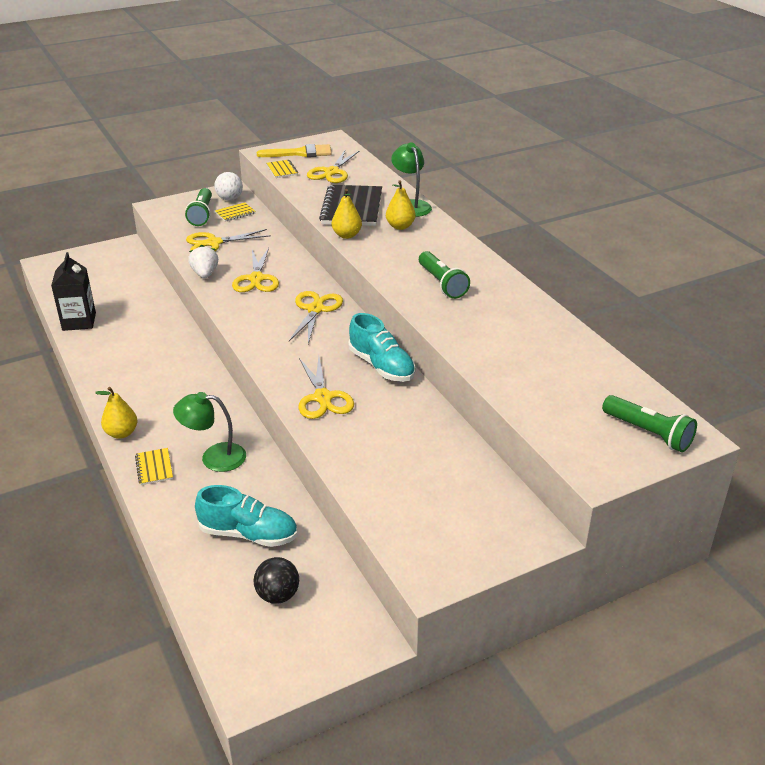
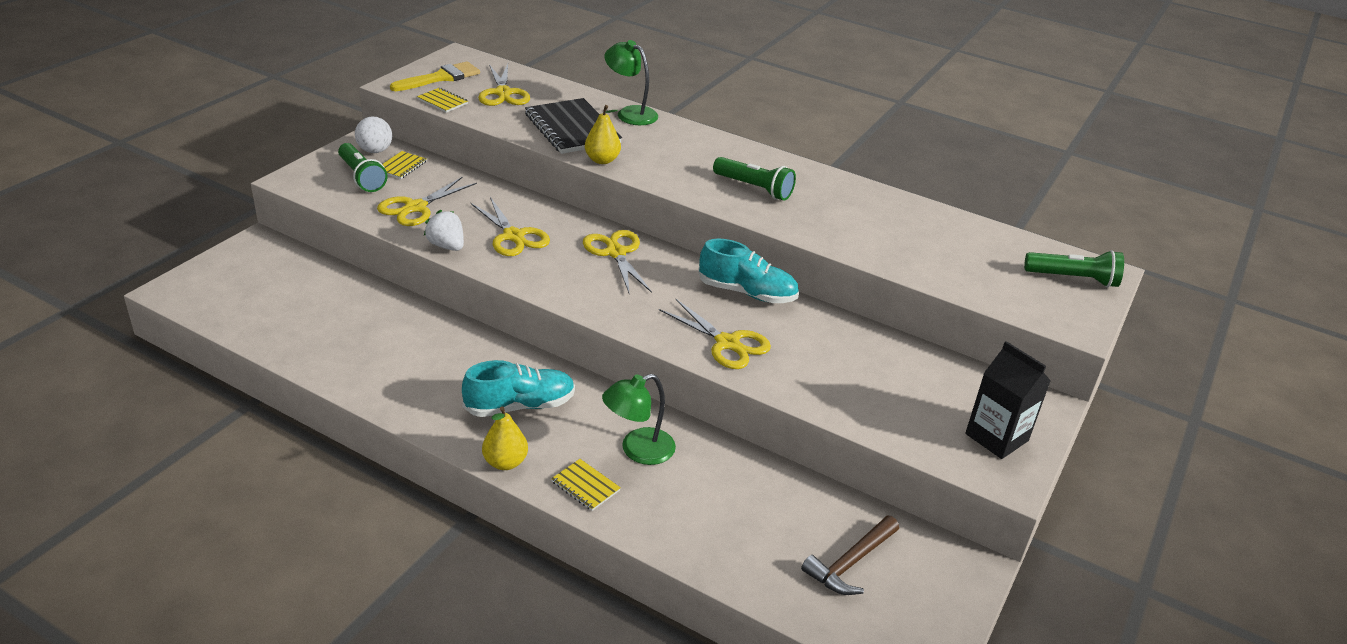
camera: 35 degrees left, 0 degrees up
black carton [51,252,96,331] -> black carton moved to [965,341,1051,459]
turquoise shoe [195,485,297,547] -> turquoise shoe moved to [462,360,575,417]
black ball [253,557,299,604] -> brown hammer [801,516,899,595]
yellow pear [386,180,416,230] -> none

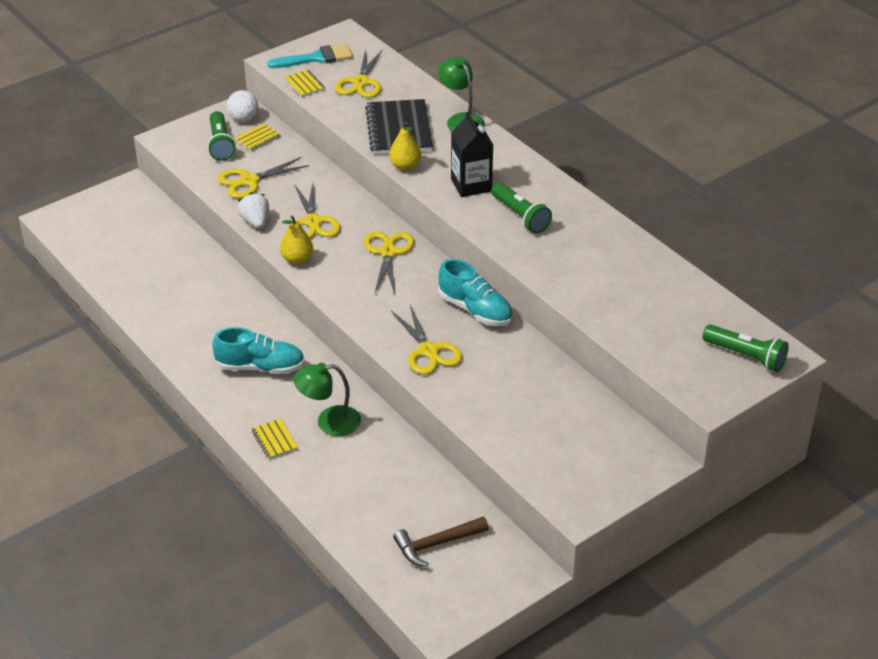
camera: 25 degrees right, 5 degrees up
yellow brush [390,61,480,91] -> turquoise brush [267,44,353,68]
yellow pear [482,406,528,470] -> yellow pear moved to [280,216,313,264]
black carton [965,341,1051,459] -> black carton moved to [451,112,493,197]

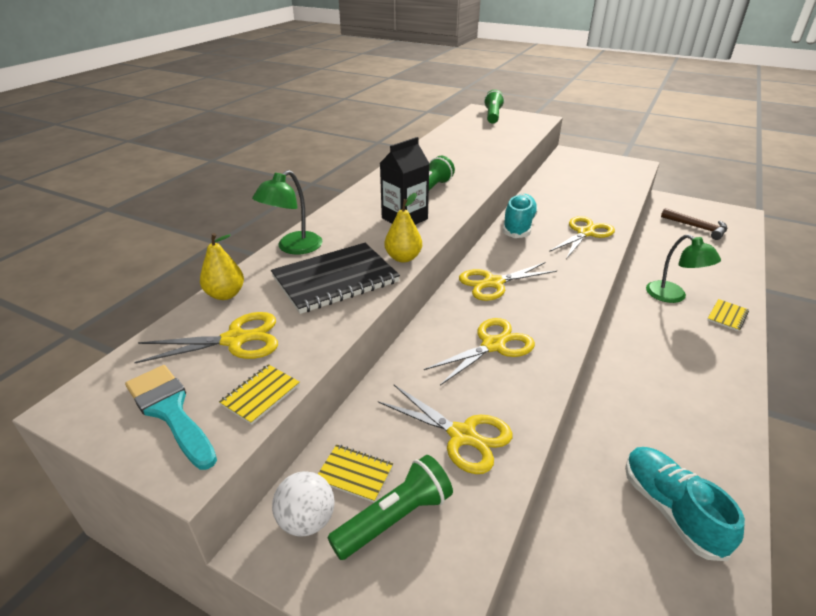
camera: 115 degrees left, 5 degrees down
turquoise shoe [213,327,305,374] -> turquoise shoe moved to [625,447,745,561]
white strawberry [238,192,269,228] -> none
yellow pear [280,216,313,264] -> yellow pear moved to [200,233,244,300]

